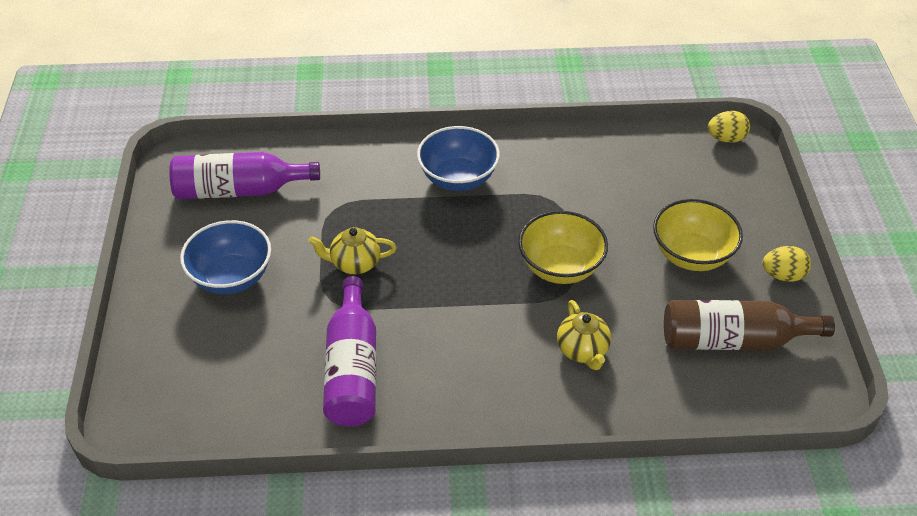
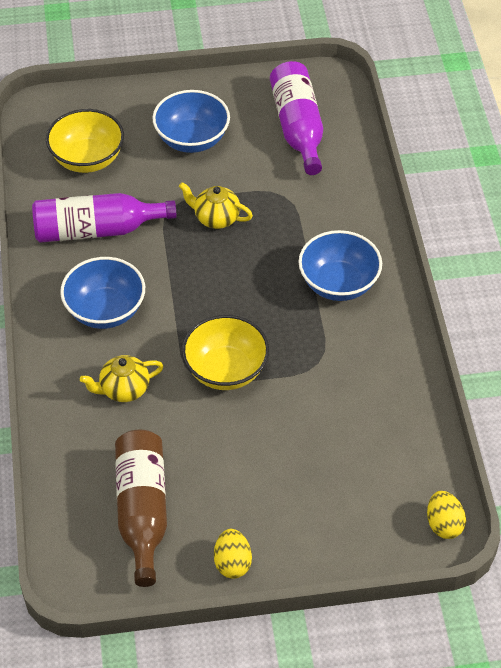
camera: 85 degrees right, 5 degrees up
yellow teapot [308,227,397,274] -> yellow teapot turned 60 degrees counterclockwise [179,182,253,229]
yellow bowl [653,199,743,271] -> yellow bowl moved to [46,109,124,173]
none -> blue bowl [60,257,145,329]

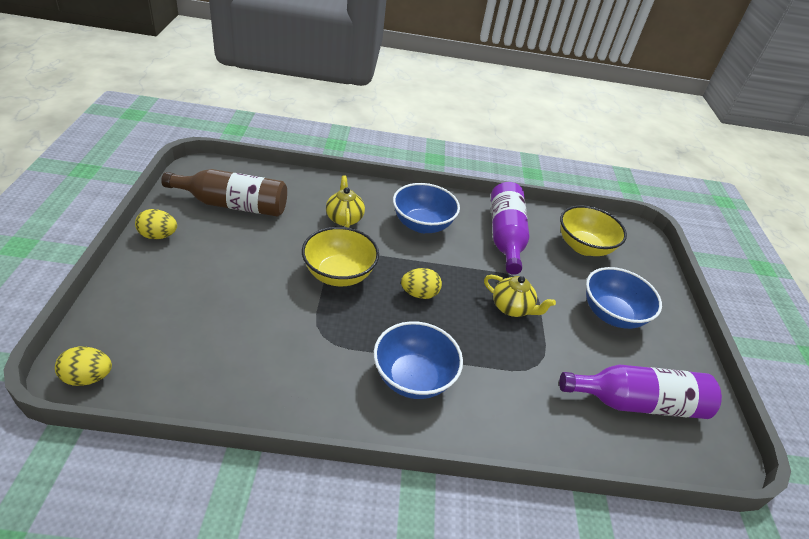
camera: 95 degrees right, 10 degrees down
yellow teapot [179,182,253,229] -> yellow teapot turned 90 degrees clockwise [484,275,556,317]
none -> yellow egg [401,268,442,299]

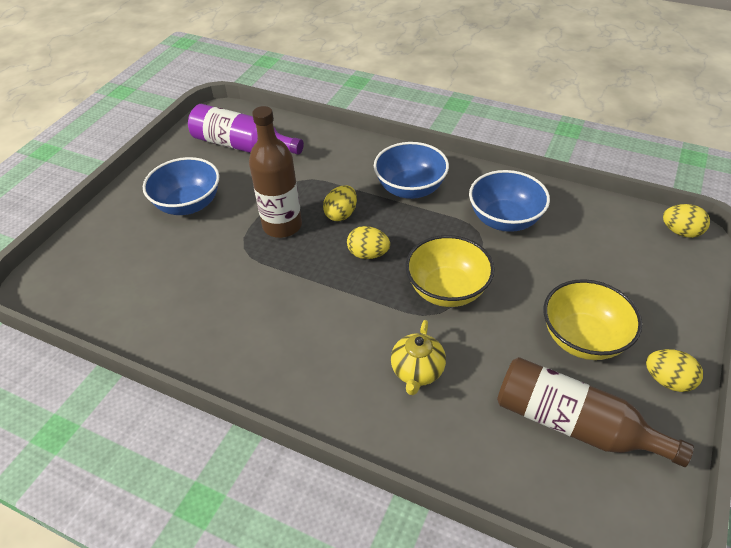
camera: 150 degrees left, 5 degrees up
blue bowl [393,183,460,233] -> blue bowl moved to [469,170,550,232]
yellow teapot [484,275,556,317] -> brown bottle [249,106,302,238]
purple bottle [491,182,529,275] -> none
yellow bowl [560,205,627,256] -> yellow bowl moved to [543,279,642,360]
none -> yellow egg [323,185,357,221]

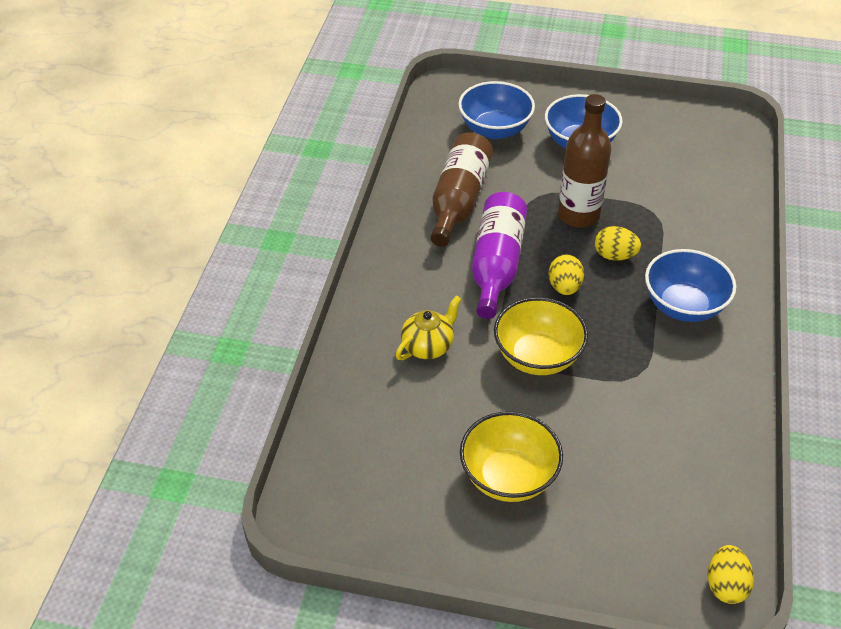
camera: 75 degrees right, 0 degrees up
purple bottle [188,104,304,155] -> purple bottle moved to [472,192,527,319]
yellow teapot [391,320,446,395] -> yellow teapot turned 135 degrees clockwise [396,295,461,360]
blue bowl [469,170,550,232] -> blue bowl moved to [458,81,535,139]
brown bottle [497,357,694,467] -> brown bottle moved to [431,132,493,247]
yellow egg [646,349,703,392] -> none

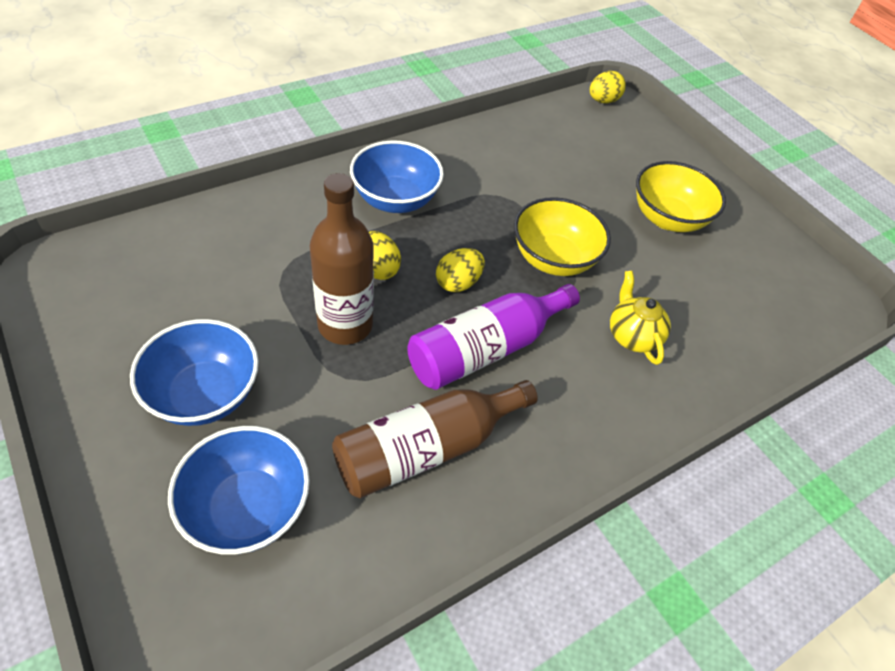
camera: 140 degrees left, 5 degrees up
yellow teapot [396,295,461,360] -> yellow teapot turned 75 degrees clockwise [610,271,671,365]

